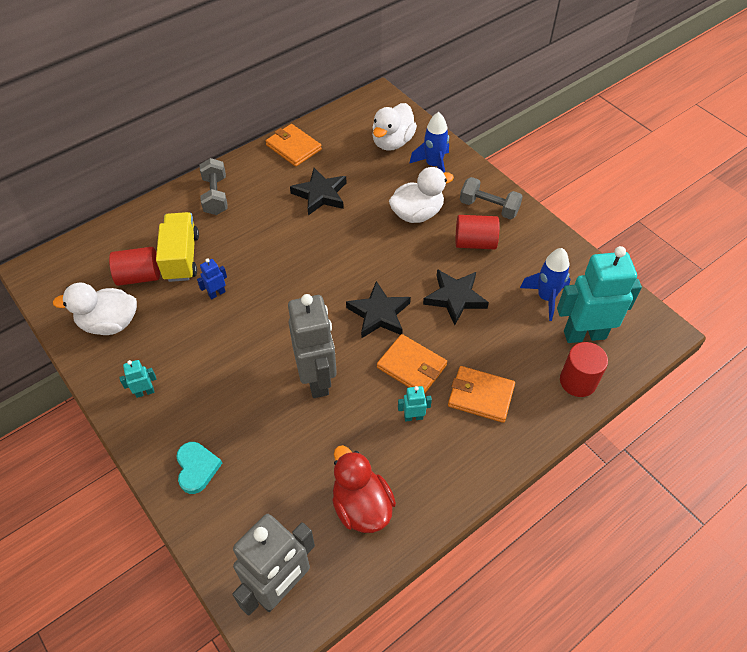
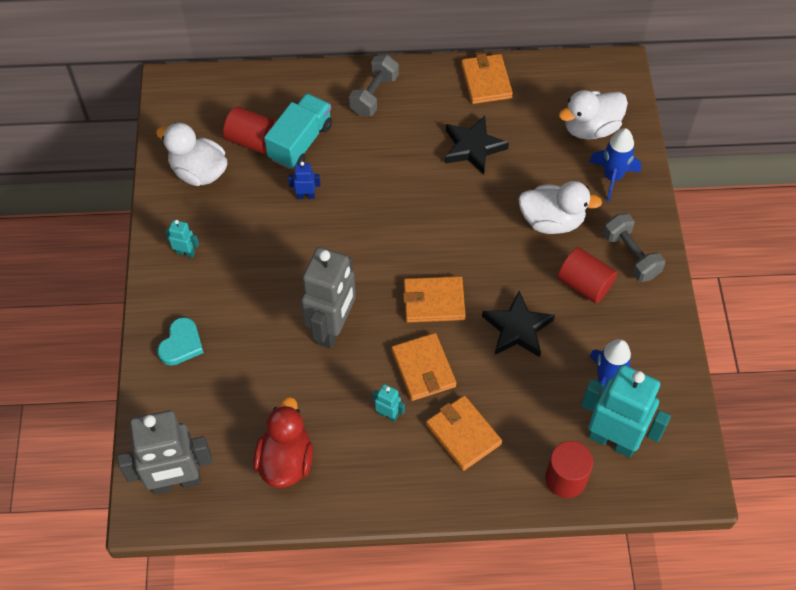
camera: 35 degrees right, 5 degrees up
yellow truck [156,212,199,282] -> turquoise truck [264,93,332,169]
black star [346,281,411,338] -> orange wallet [403,276,466,323]

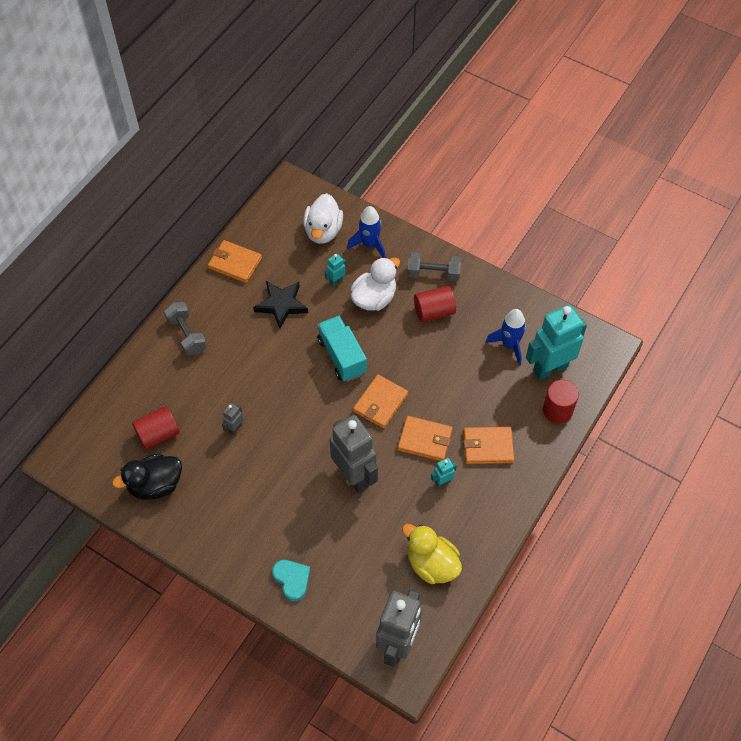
camera: 55 degrees left, 0 degrees up
white duck [156,123,227,186] -> black duck [112,454,182,500]
turquoise robot [165,220,199,258] -> turquoise robot moved to [325,254,346,286]
red duck [253,397,313,488] -> yellow duck [402,524,462,584]
turquoise truck [264,93,332,169] -> turquoise truck moved to [317,316,367,382]
blue robot [288,161,320,199] -> grey robot [222,403,243,435]
black star [482,291,555,357] -> none

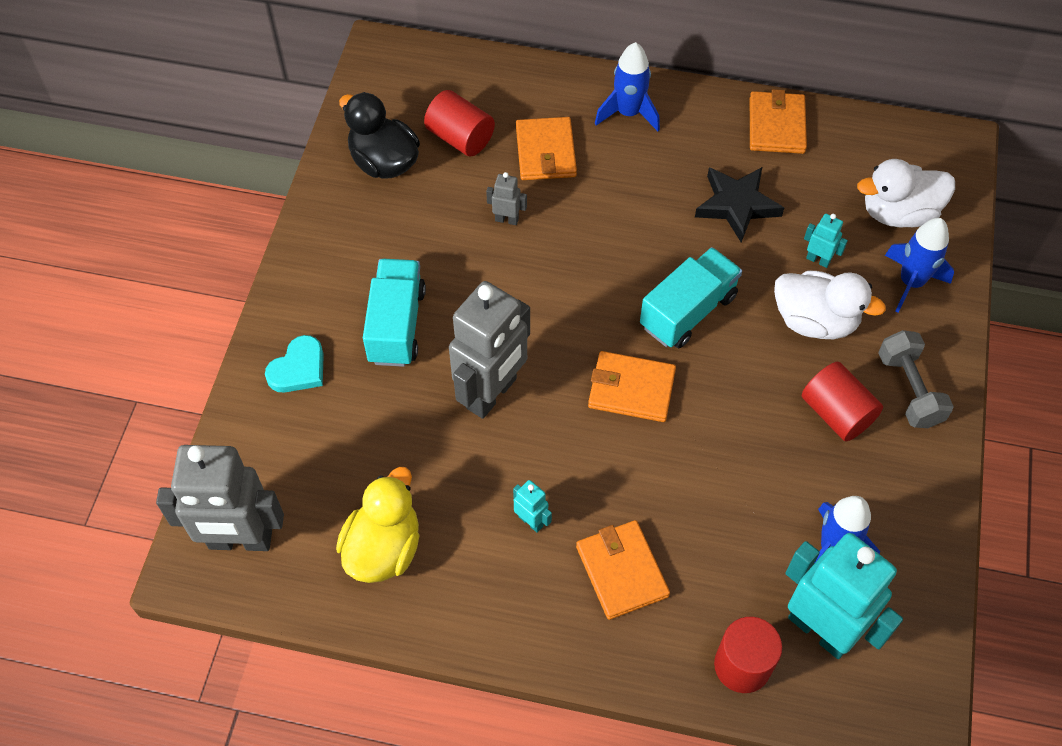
camera: 70 degrees right, 0 degrees up
grey dumbbell [164,302,207,356] -> blue rocket [595,42,660,131]
orange wallet [398,416,453,461] -> orange wallet moved to [516,117,577,180]
none -> turquoise truck [363,259,426,367]

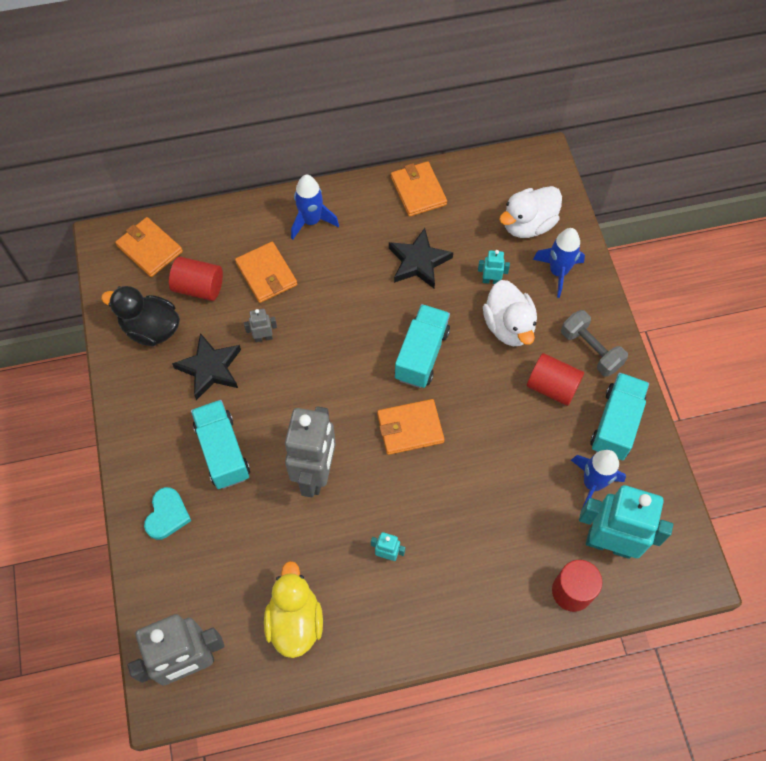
camera: 25 degrees left, 5 degrees up
orange wallet [576,520,670,620] -> orange wallet moved to [115,217,183,277]
white duck [774,270,886,339] -> white duck turned 75 degrees clockwise [483,280,537,346]
none -> black star [172,333,241,400]
none -> turquoise truck [590,373,649,460]

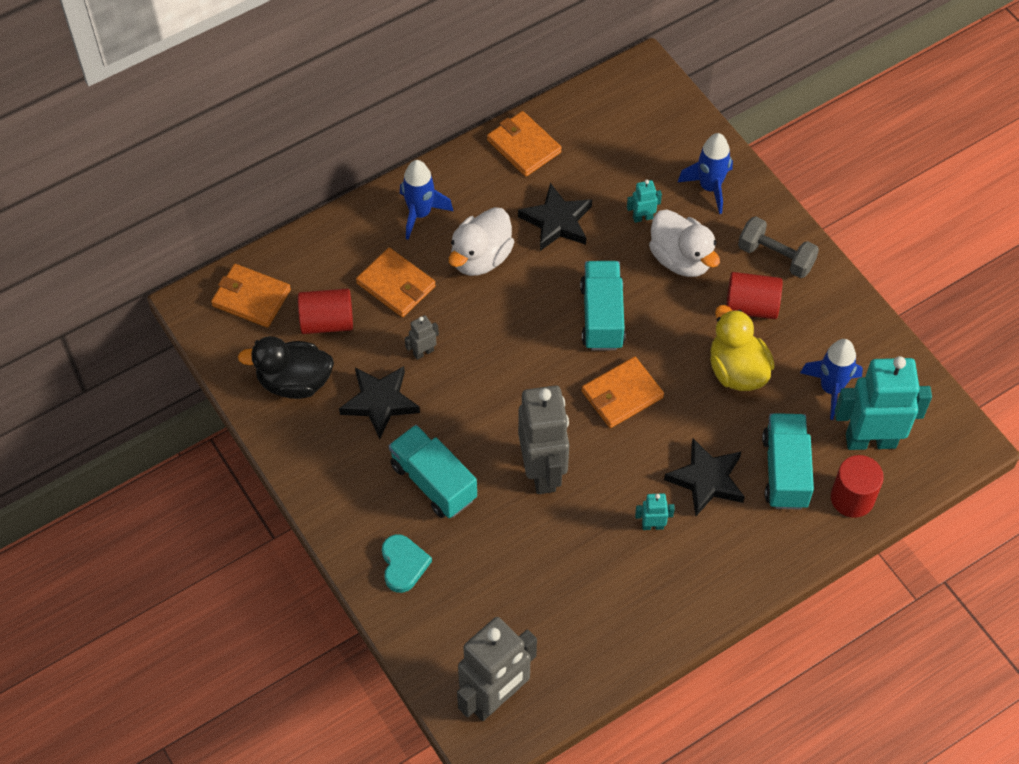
camera: 20 degrees left, 5 degrees down
yellow duck [264,561,323,658] -> yellow duck moved to [710,305,775,391]
white duck [499,186,562,238] -> white duck moved to [449,207,514,276]
turquoise truck [590,373,649,460] -> turquoise truck moved to [762,413,814,510]
none -> black star [664,438,745,516]

